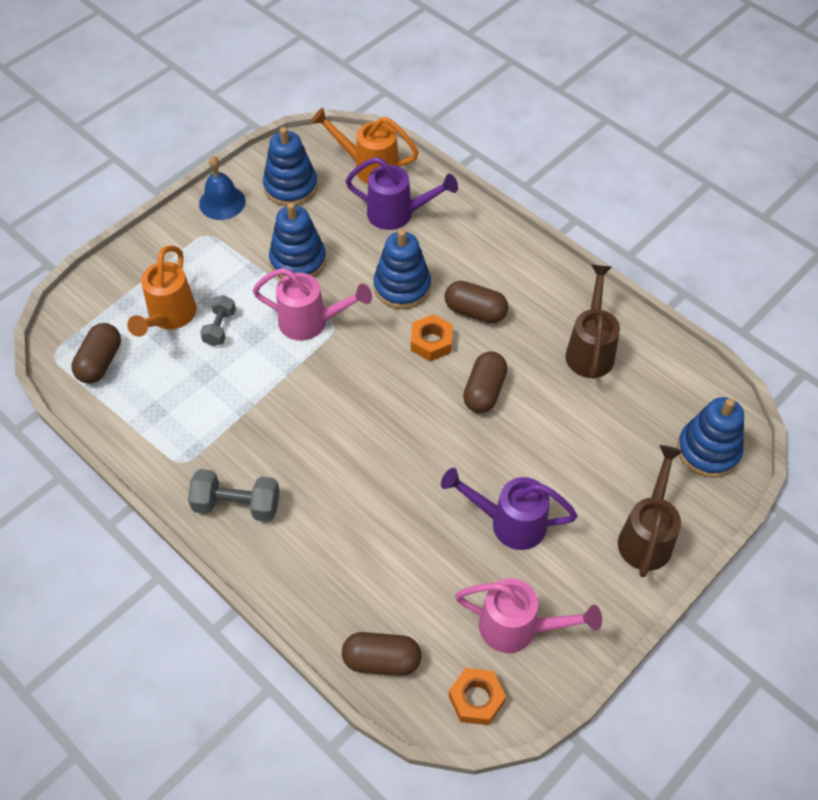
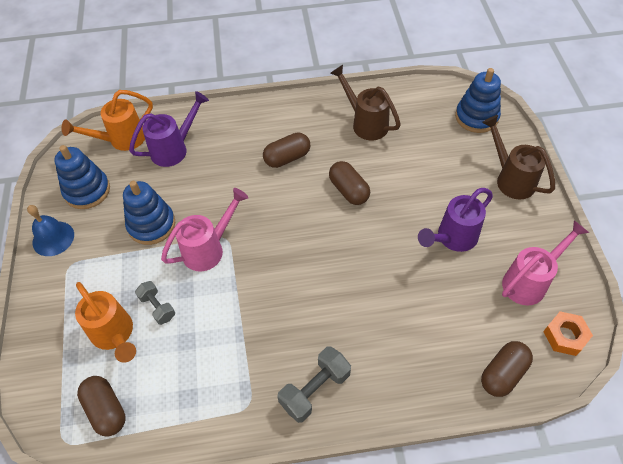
camera: 50 degrees left, 0 degrees up
blue stacking toy [373,229,431,309] -> none
orange nut [411,314,453,361] -> none

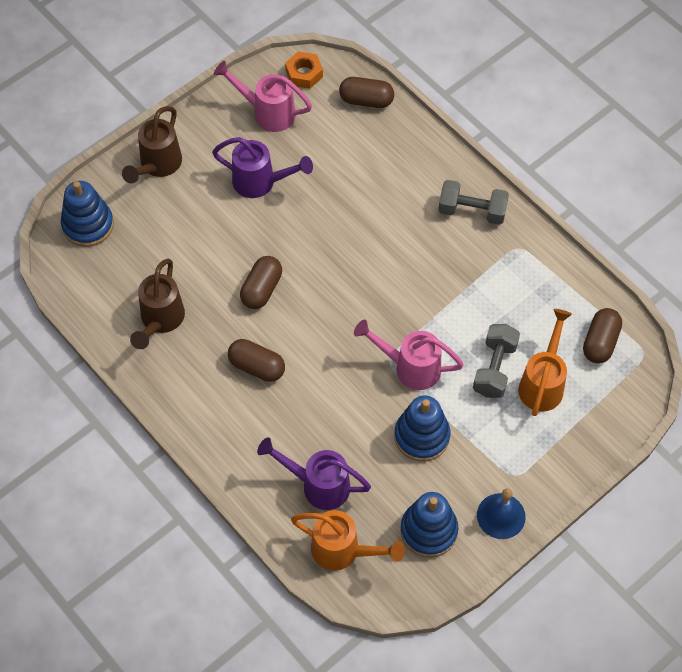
camera: 125 degrees left, 5 degrees up
grey dumbbell [135,281,175,325] -> grey dumbbell [473,324,520,398], size x1.55

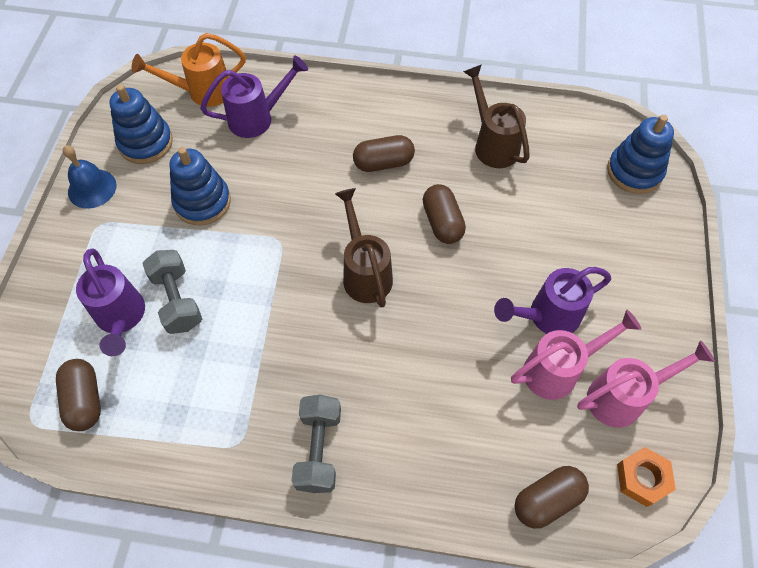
camera: 140 degrees right, 0 degrees up
brown watering can [122,106,182,183] -> brown watering can moved to [335,188,393,307]
pink watering can [354,320,464,390] -> pink watering can moved to [511,309,641,400]
grey dumbbell [438,180,509,225] -> grey dumbbell turned 60 degrees counterclockwise [292,394,341,493]
orange watering can [518,309,572,416] -> purple watering can [76,248,145,356]

